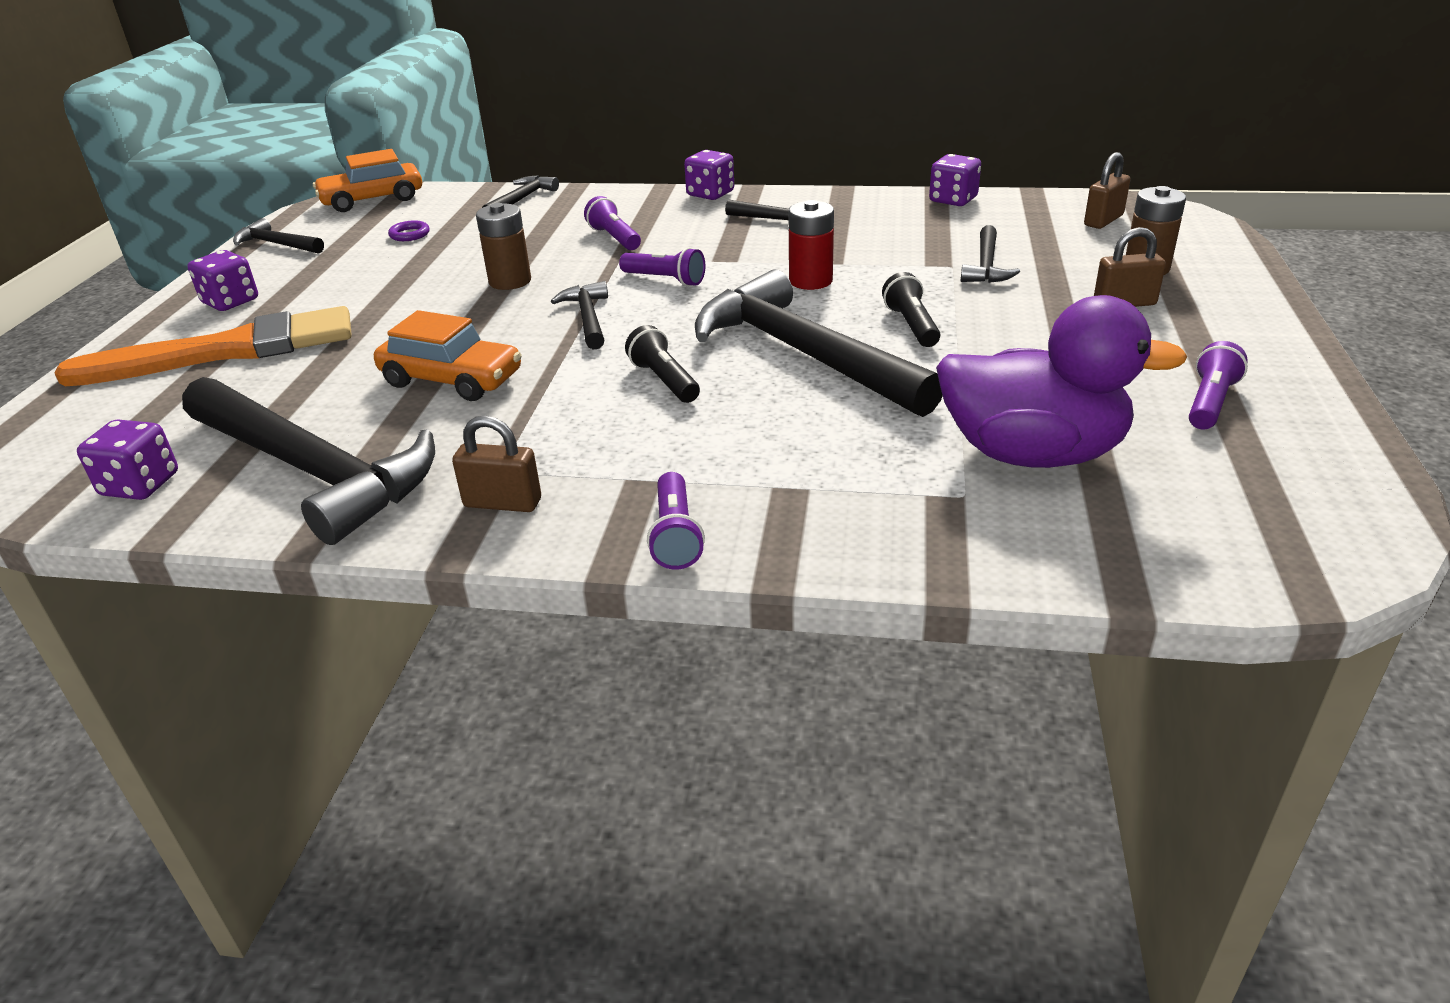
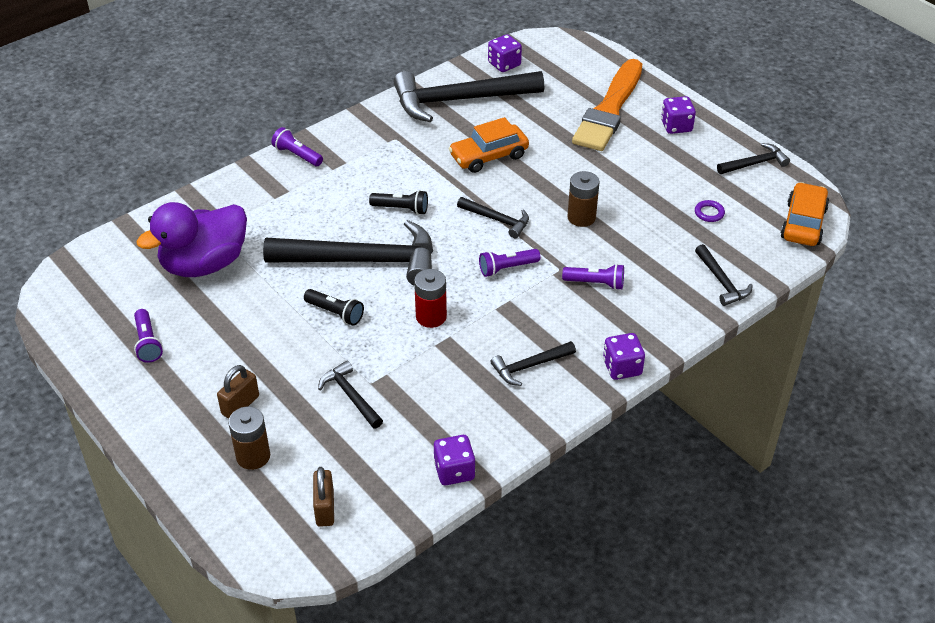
camera: 130 degrees right, 10 degrees up
brown padlock [452,415,541,512] -> none

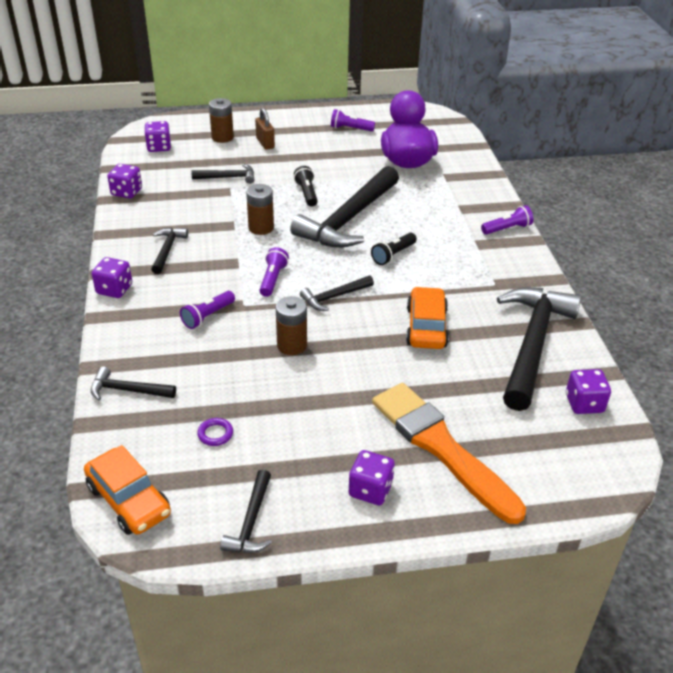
camera: 120 degrees right, 5 degrees down
black flashlight [304,289,364,326] -> black flashlight turned 105 degrees clockwise [294,166,318,207]
brown padlock [313,467,334,527] -> purple dice [144,121,171,152]
red battery [414,269,447,328] -> brown battery [246,184,274,235]

